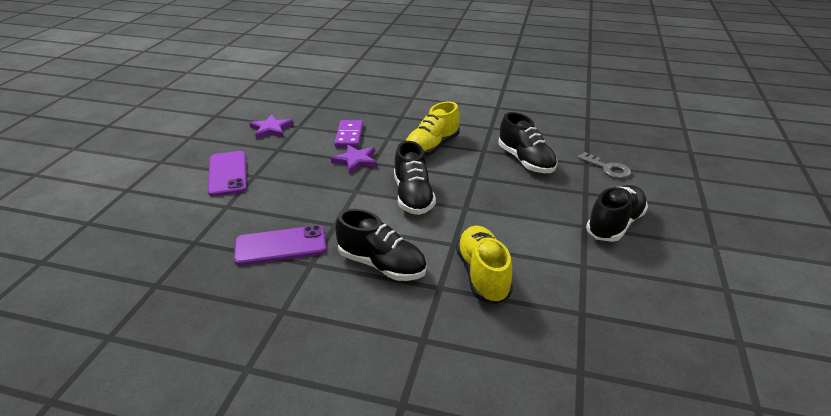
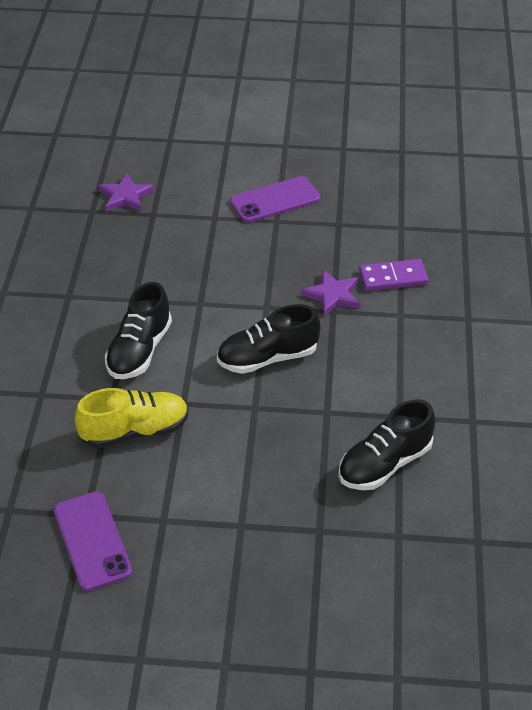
camera: 80 degrees right, 10 degrees up
purple phone [234,225,326,265] -> purple phone moved to [54,491,132,591]
purple star [249,115,293,139] -> purple star moved to [98,173,154,212]
yellow shoe [406,102,460,156] -> none
grey key [577,152,631,179] -> none
black shoe [586,185,648,242] -> none

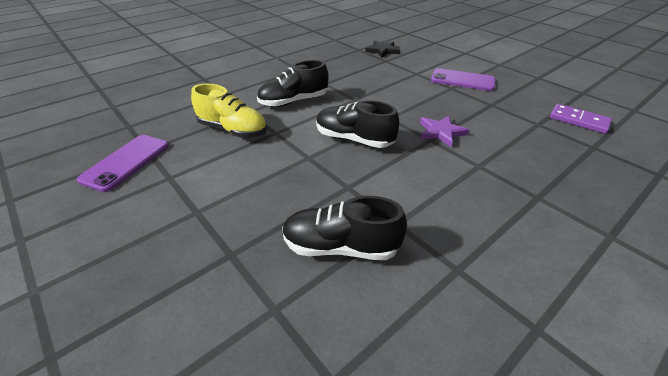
camera: 45 degrees right, 5 degrees down
purple star [98,173,154,212] -> black star [365,41,400,58]
purple domino [359,259,428,291] -> purple domino moved to [550,104,612,134]

